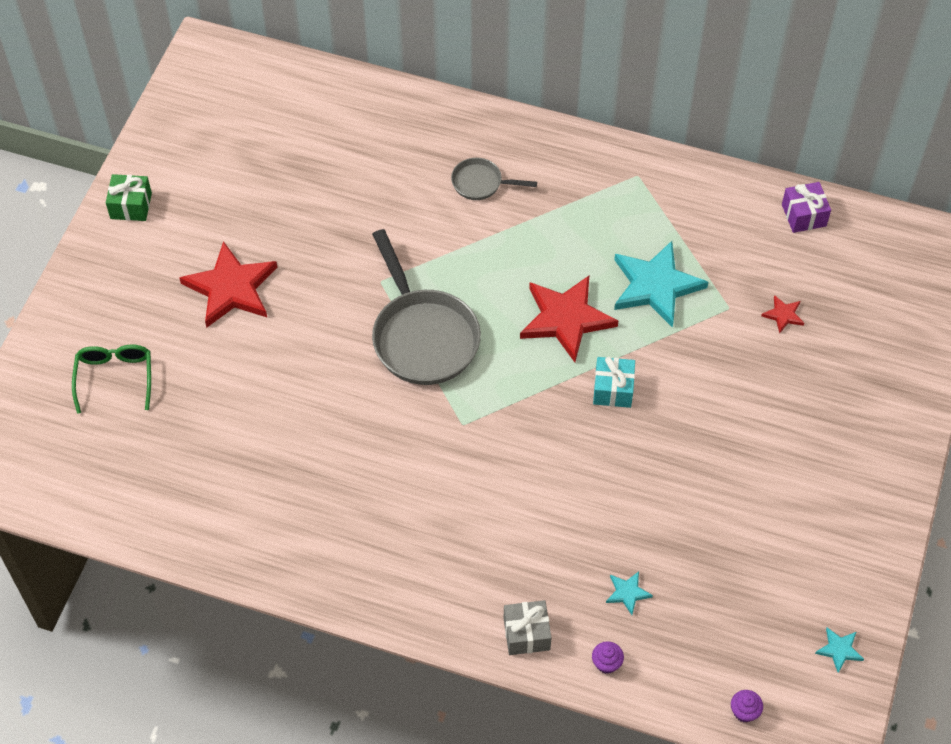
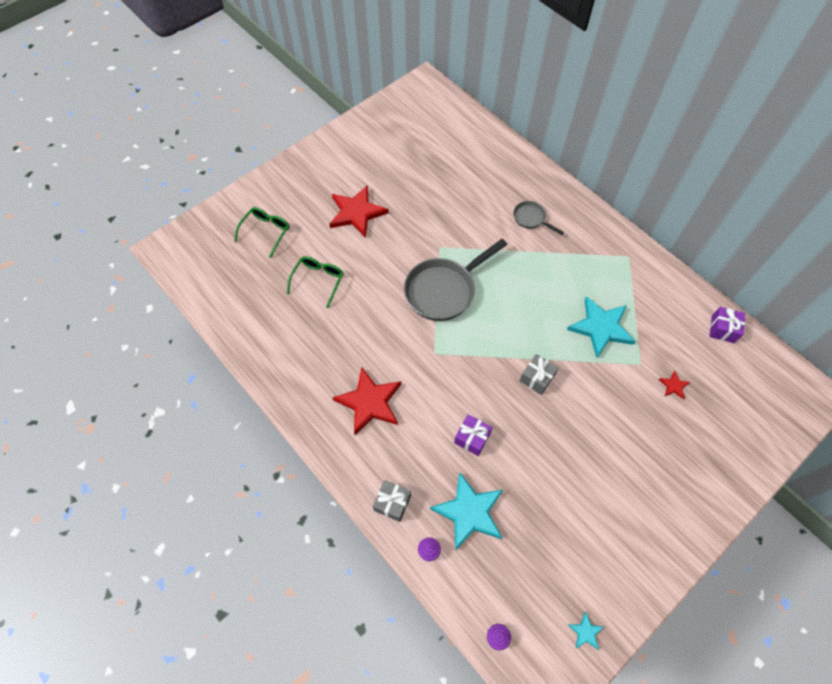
camera: 30 degrees right, 5 degrees up
green gift [106,174,152,221] -> none
grey pan [372,229,481,385] -> grey pan turned 45 degrees clockwise [404,239,507,321]
red star [520,276,618,362] -> red star moved to [332,367,401,435]
turquoise gift [593,357,635,408] -> grey gift [520,354,559,395]
turquoise star [606,571,653,615] -> turquoise star [430,473,503,551], size x2.29
none -> green glasses [287,256,343,308]
none -> purple gift [454,414,493,456]

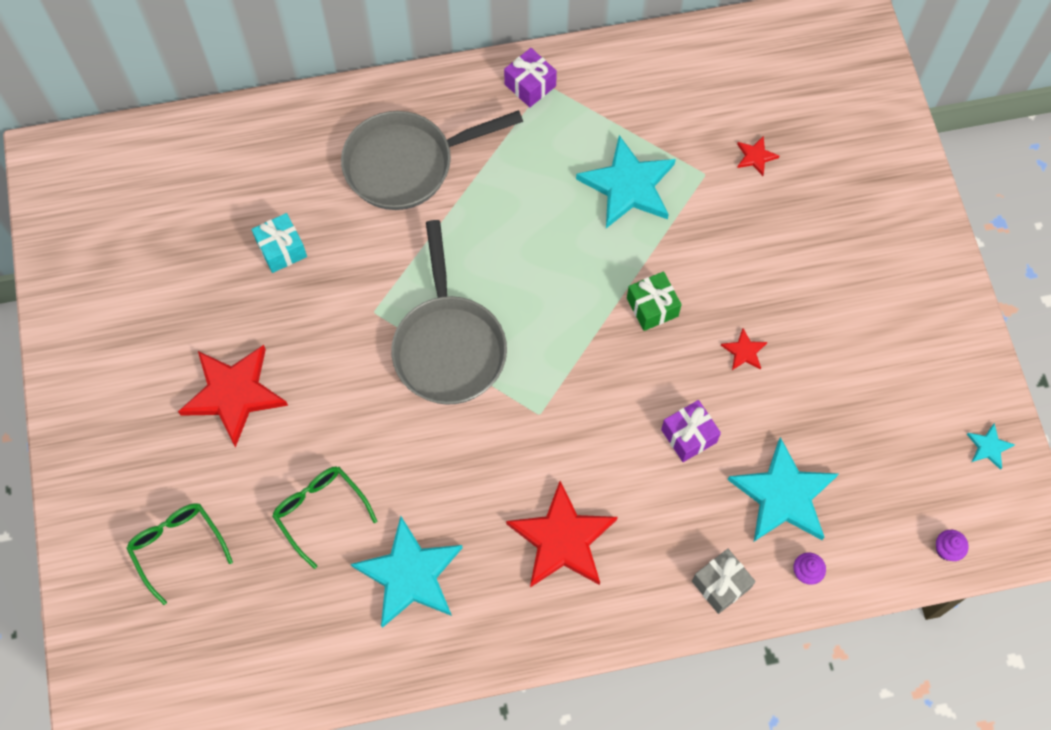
camera: 60 degrees left, 5 degrees up
grey pan [513,201,564,235] -> grey pan [341,110,523,210], size x2.02
grey gift [520,354,559,395] -> green gift [627,271,682,331]
purple gift [709,307,745,343] -> purple gift moved to [504,48,557,107]
none -> turquoise gift [251,213,307,273]
none -> turquoise star [351,516,463,628]
none -> red star [721,328,767,370]

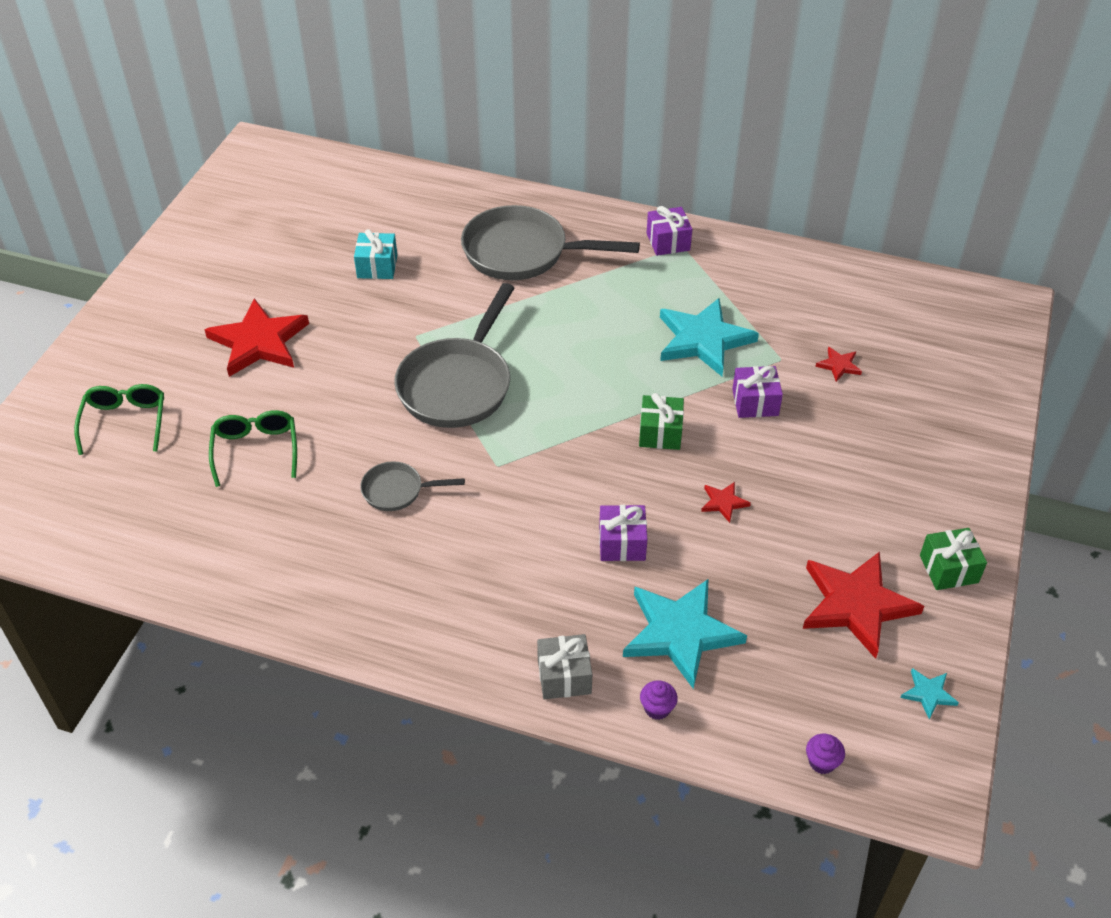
camera: 30 degrees right, 20 degrees down
turquoise star [351,516,463,628] -> none
red star [506,481,618,588] -> red star moved to [803,552,924,659]
none -> grey pan [360,461,465,511]
none -> purple gift [732,366,783,418]
none -> green gift [920,528,987,590]

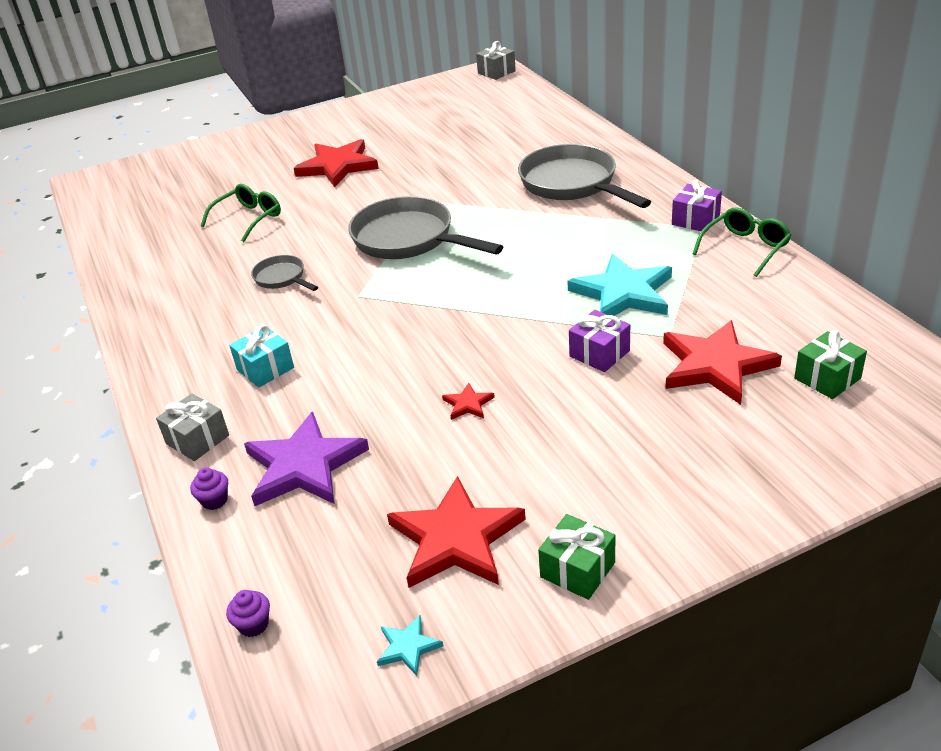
camera: 50 degrees right, 10 degrees down
green glasses [74,384,164,455] -> green glasses moved to [693,207,791,277]
turquoise gift [354,229,397,279] -> turquoise gift moved to [229,325,294,388]
grey pan [394,283,514,428] -> grey pan turned 60 degrees clockwise [348,196,503,259]
purple gift [599,505,647,561] -> none
turquoise star [623,579,747,689] -> purple star [244,411,369,506]
green gift [639,393,684,450] -> green gift moved to [794,330,867,399]
red star [815,347,862,382] -> red star [663,320,782,405], size x2.29
none -> grey gift [476,41,516,80]

